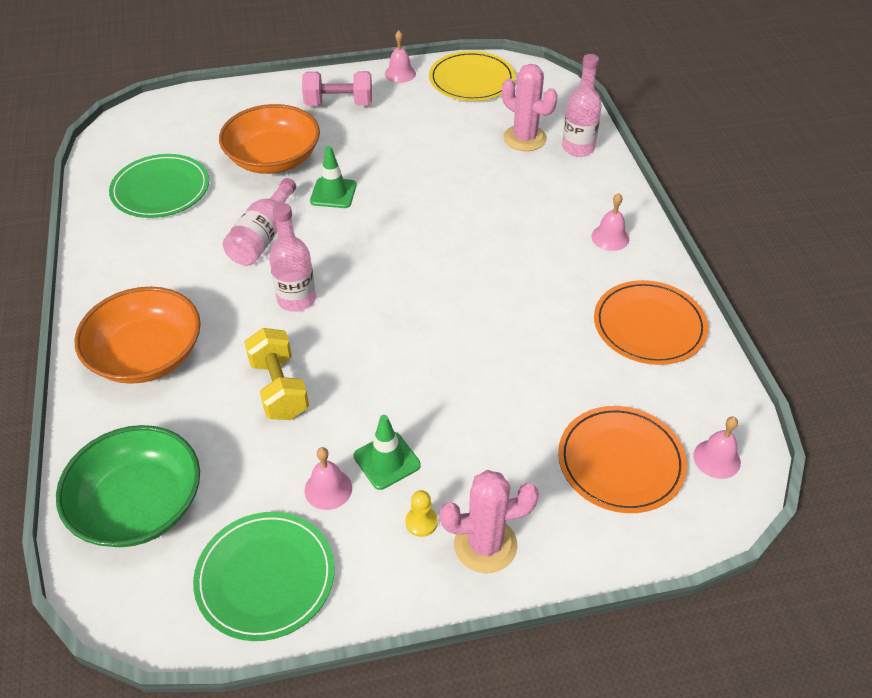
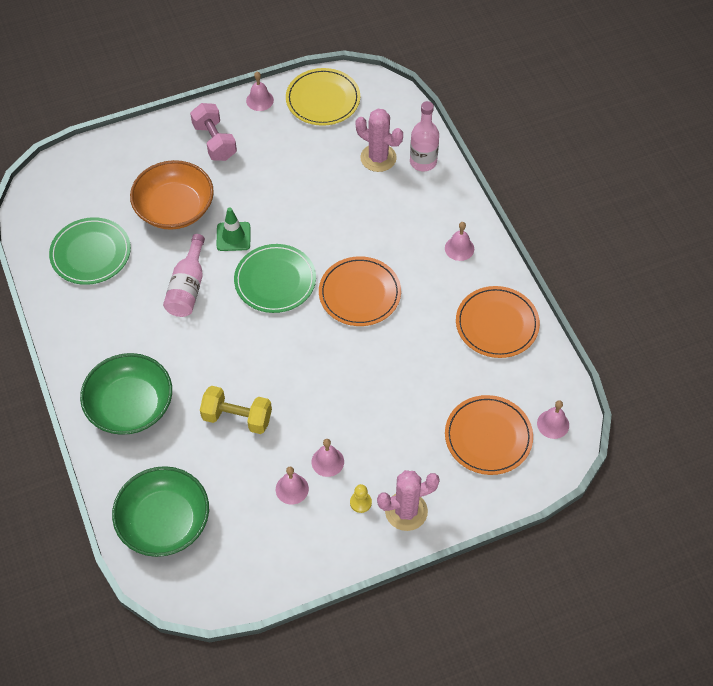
camera: 10 degrees left, 10 degrees up
orange bowl [74,287,201,384] -> green bowl [80,353,172,435]
green plate [193,512,335,641] -> green plate moved to [234,244,316,313]
yellow dumbbell [244,328,309,420] -> yellow dumbbell turned 45 degrees counterclockwise [200,386,272,434]
pink bottle [269,203,316,312] -> none
pink dumbbell [302,71,372,106] -> pink dumbbell turned 75 degrees clockwise [190,103,237,161]
green traffic cone [354,415,421,490] -> pink bell [312,439,344,477]
none -> orange plate [319,256,401,326]

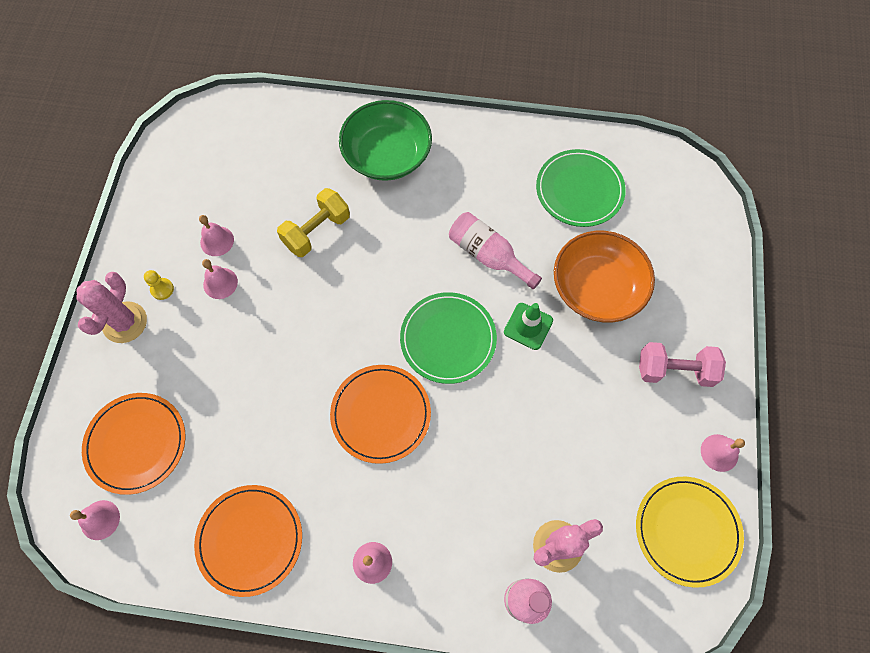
camera: 120 degrees right, 10 degrees up
green bowl [112,466,209,557] -> none

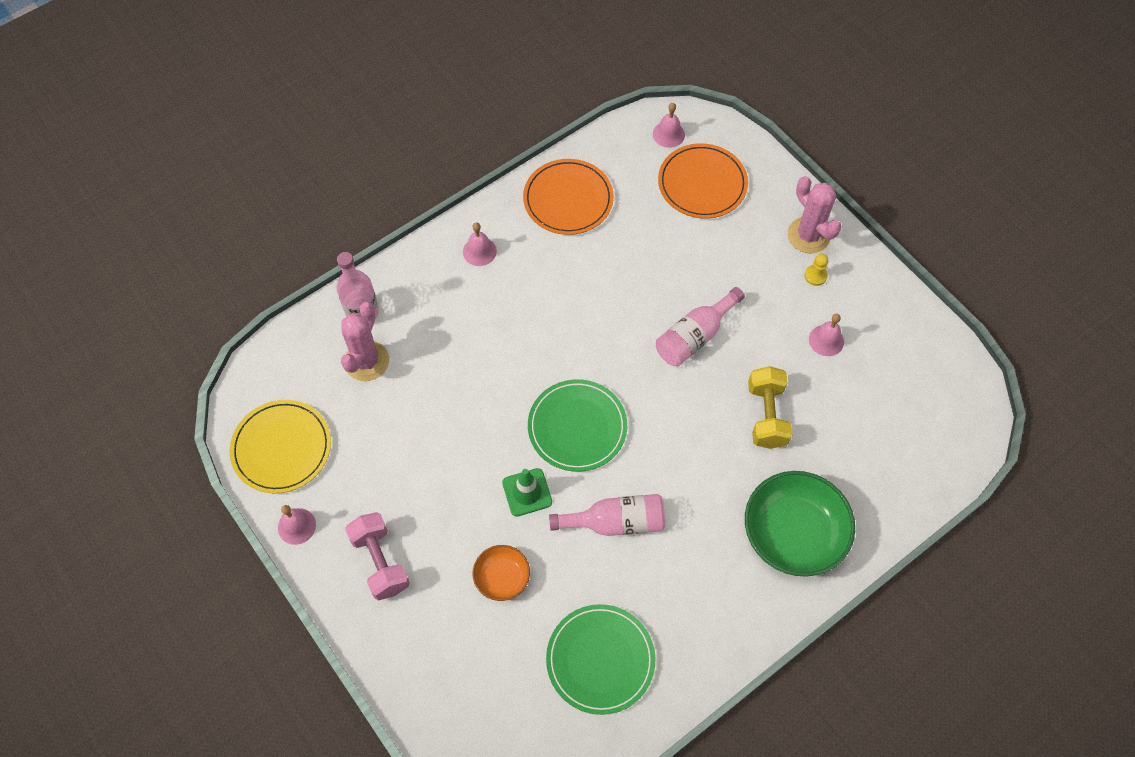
camera: 135 degrees right, 5 degrees down
pink bell [202,259,238,299] -> none
orange plate [330,365,431,464] -> none
orange bowl [554,231,655,323] -> orange bowl [473,545,530,601], size x0.52
pink dumbbell [639,342,726,387] -> pink dumbbell turned 75 degrees counterclockwise [345,512,410,600]
none -> pink bottle [656,287,745,366]

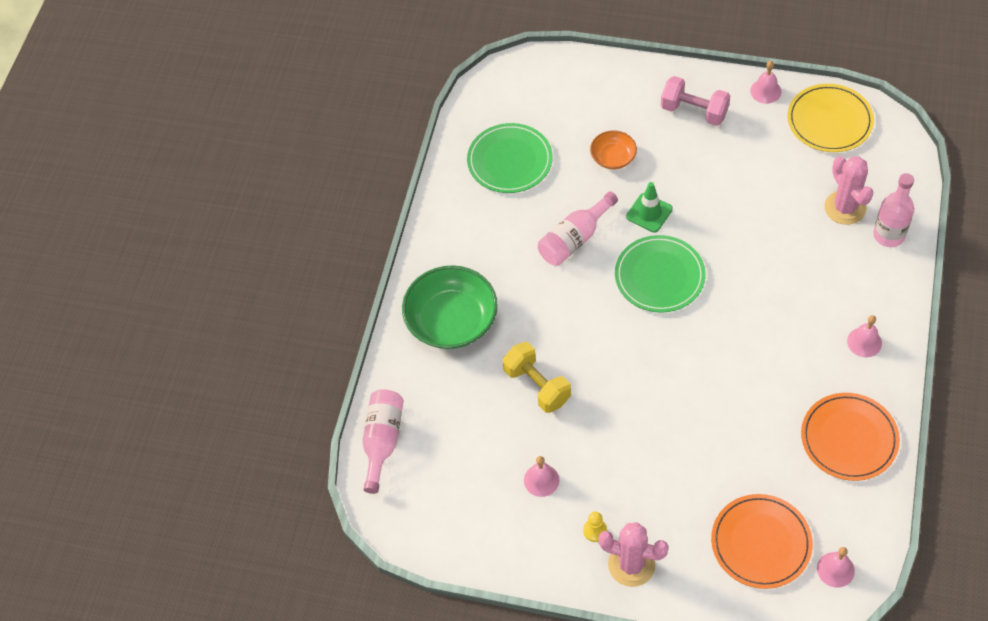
camera: 145 degrees right, 5 degrees down
pink bottle [656,287,745,366] -> pink bottle moved to [362,390,404,494]

